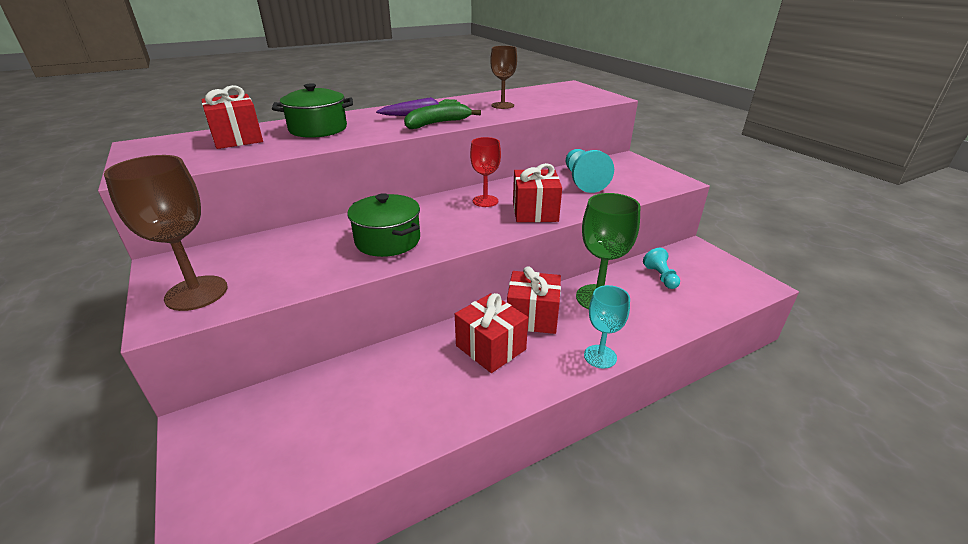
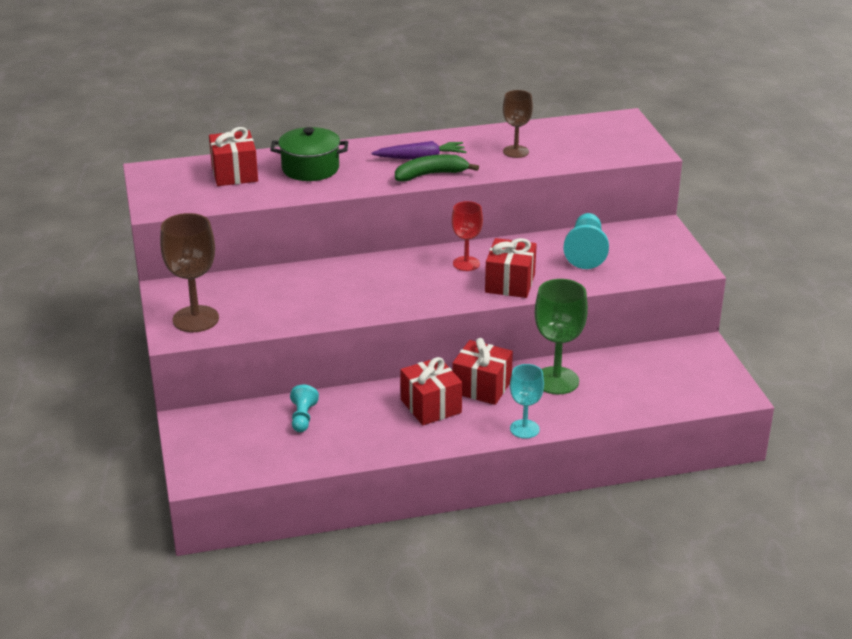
camera: 15 degrees right, 0 degrees up
green pot [347,193,420,257] -> none
turquoise pawn [643,248,680,289] -> turquoise pawn moved to [290,385,319,432]

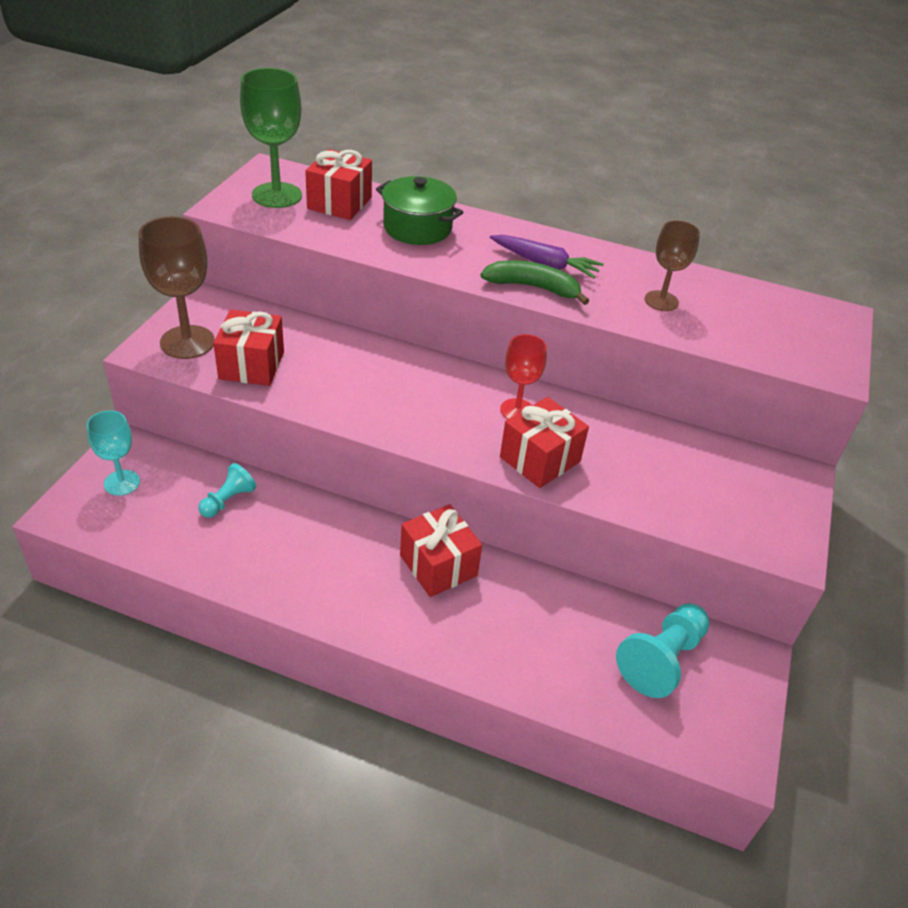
camera: 30 degrees right, 10 degrees up
red gift [400,357,462,425] -> red gift moved to [213,310,284,386]
turquoise goblet [510,364,544,439] -> turquoise goblet moved to [87,410,140,496]
green goblet [535,279,588,394] -> green goblet moved to [240,68,302,208]
turquoise pawn [564,213,609,269] -> turquoise pawn moved to [616,603,710,698]

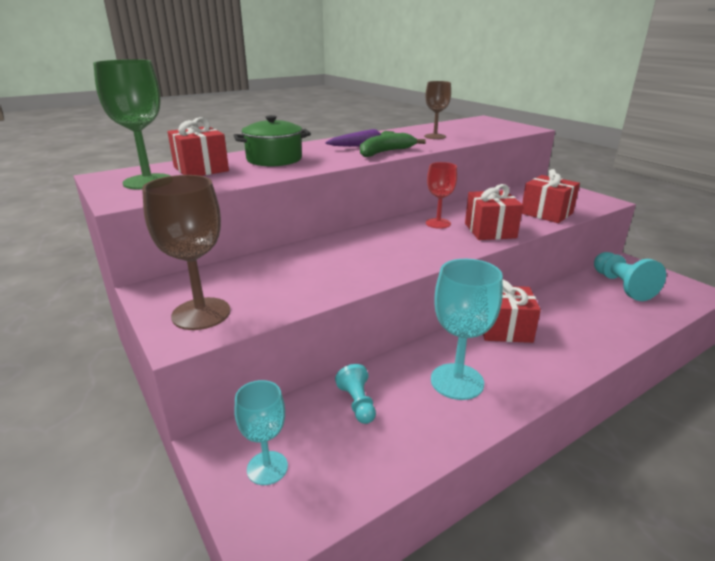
camera: 50 degrees left, 15 degrees down
red gift [213,310,284,386] -> red gift moved to [522,169,580,223]
none -> turquoise goblet [431,259,503,400]

